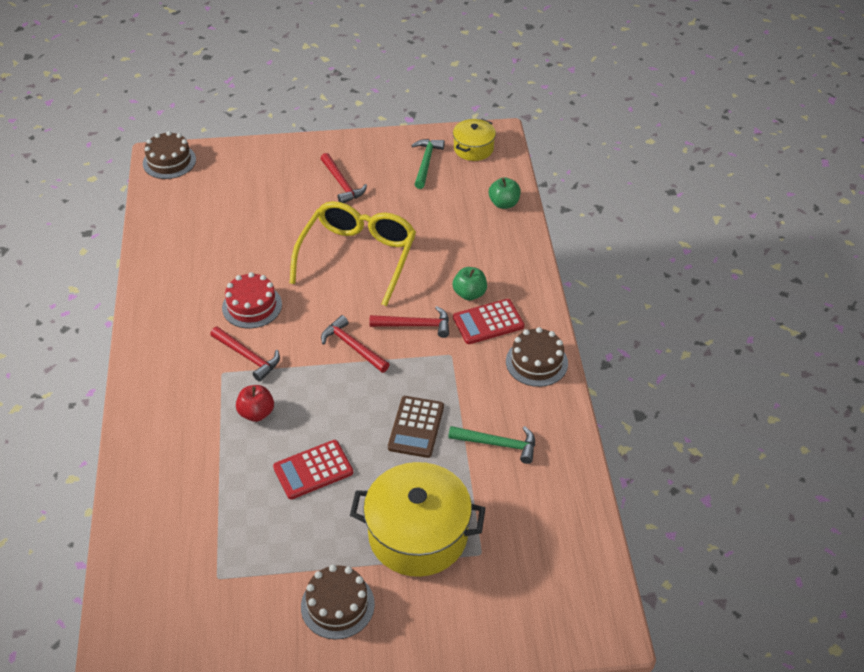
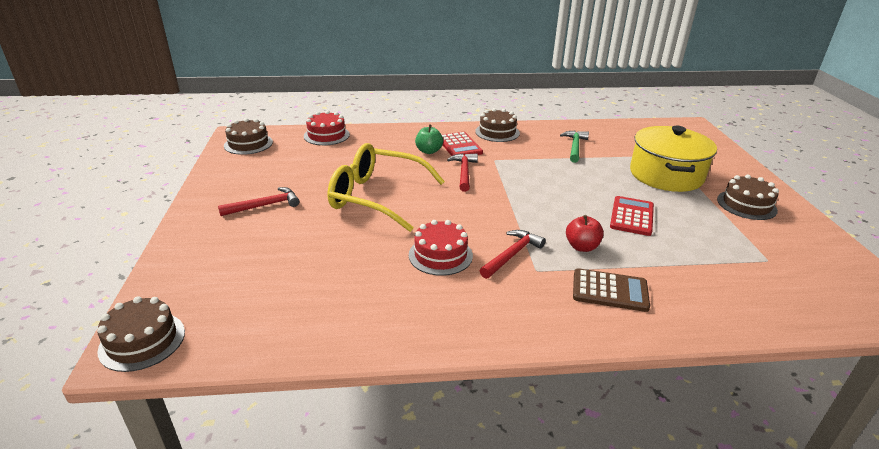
camera: 90 degrees left, 15 degrees down
red calculator [273,440,353,499] -> red calculator turned 135 degrees counterclockwise [610,196,654,236]
red hammer [321,315,390,373] -> none
brown calculator [388,396,444,458] -> brown calculator moved to [573,268,650,312]
green hammer [411,139,445,189] -> none
yellow pot [453,119,496,161] -> brown cake [224,118,273,155]
green apple [489,177,521,209] -> red cake [304,111,350,145]

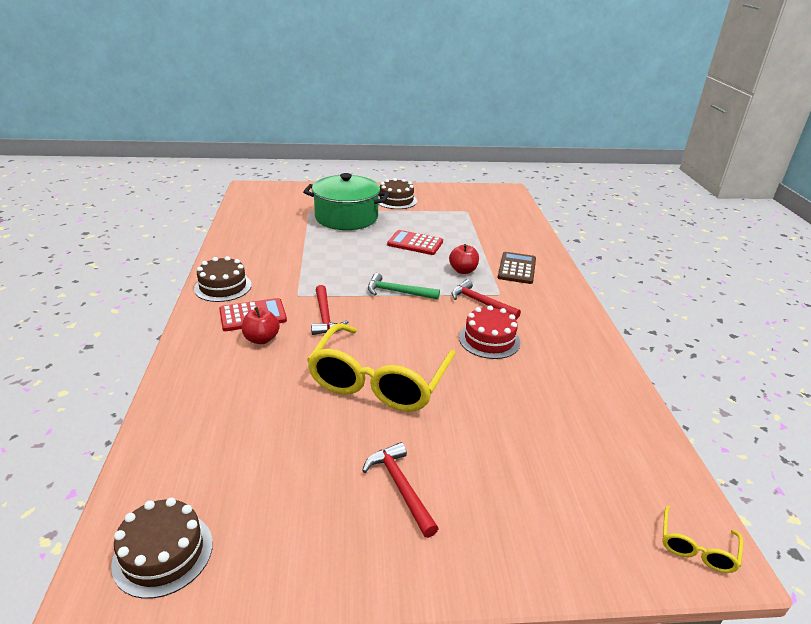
camera: 90 degrees left, 0 degrees up
brown cake [97,296,185,372] -> yellow glasses [662,506,743,573]
red cake [304,111,350,145] -> none
green apple [415,124,443,154] -> red apple [242,307,280,344]
red hammer [447,153,478,192] -> red hammer turned 105 degrees counterclockwise [311,285,348,335]
green hammer [560,130,589,163] -> green hammer moved to [368,273,440,300]
yellow pot [630,126,717,192] -> green pot [303,173,389,230]

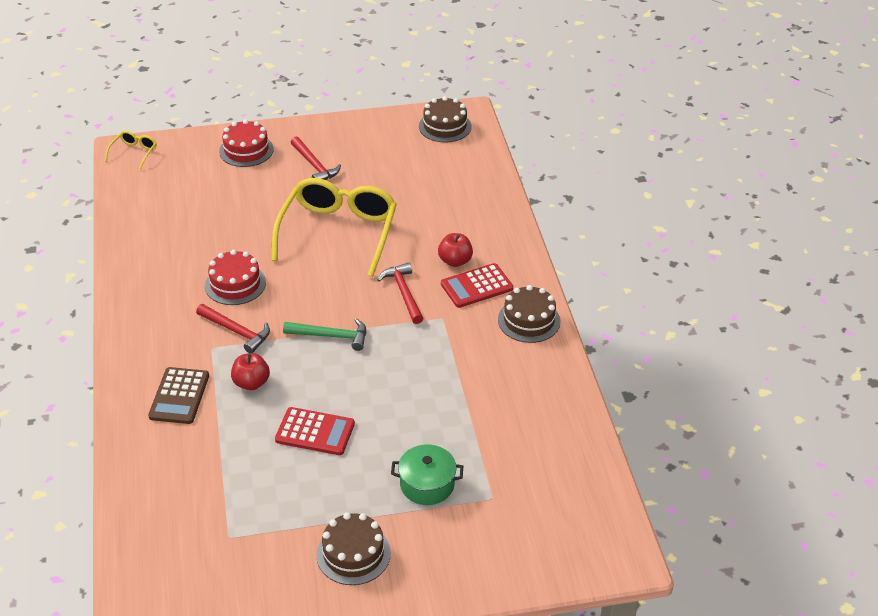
camera: 175 degrees right, 10 degrees up
green pot [303,173,389,230] -> green pot [391,445,463,505], size x0.55
none -> red cake [219,119,274,167]

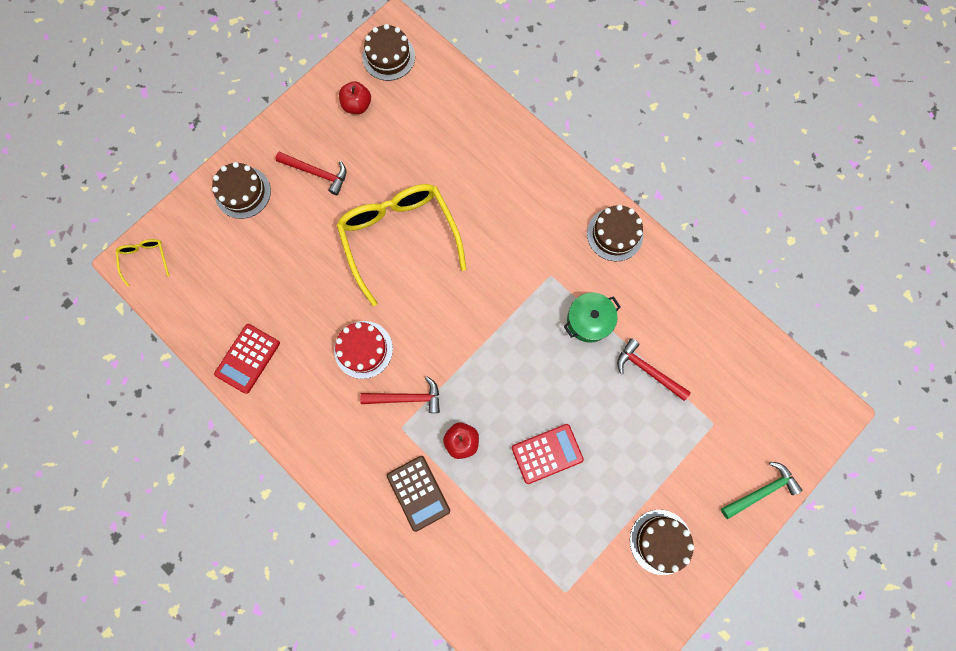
camera: 35 degrees left, 35 degrees up
red cake [219,119,274,167] -> brown cake [212,162,271,219]
green hammer [283,318,366,351] -> green hammer moved to [721,462,802,519]
red hammer [377,263,424,324] -> red hammer moved to [617,338,691,401]
green pot [391,445,463,505] -> green pot moved to [564,293,621,343]
red apple [438,233,473,267] -> red apple moved to [339,81,371,114]
red calculator [441,263,513,308] -> red calculator moved to [214,324,280,394]

